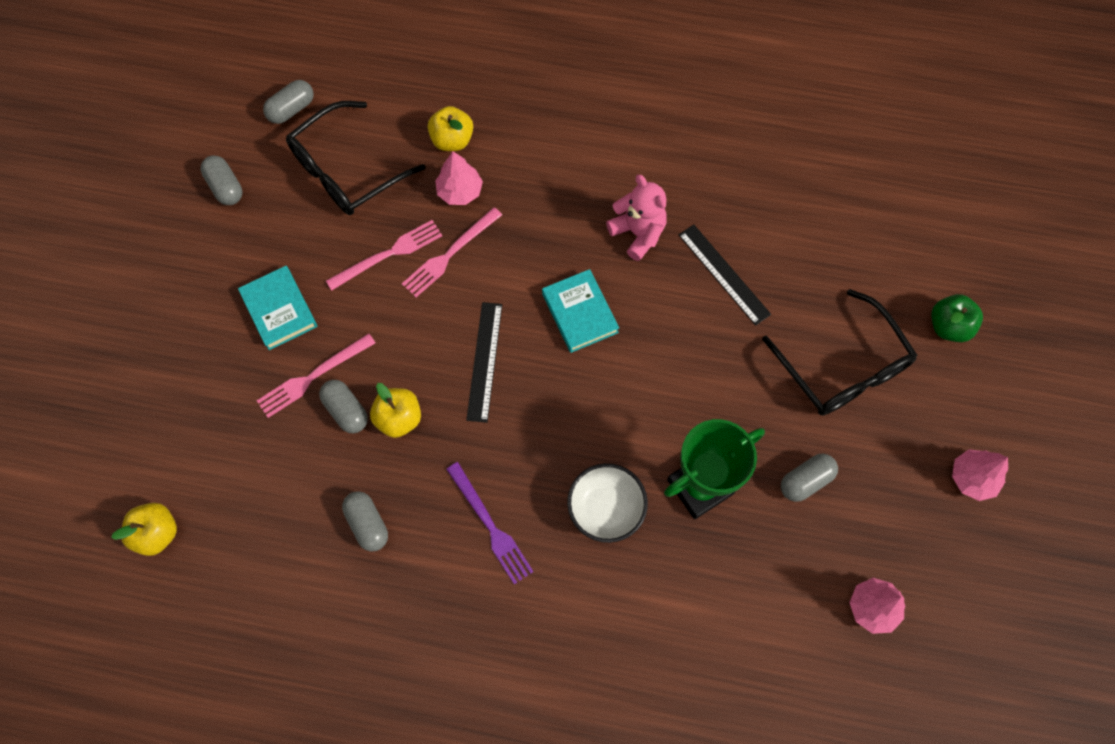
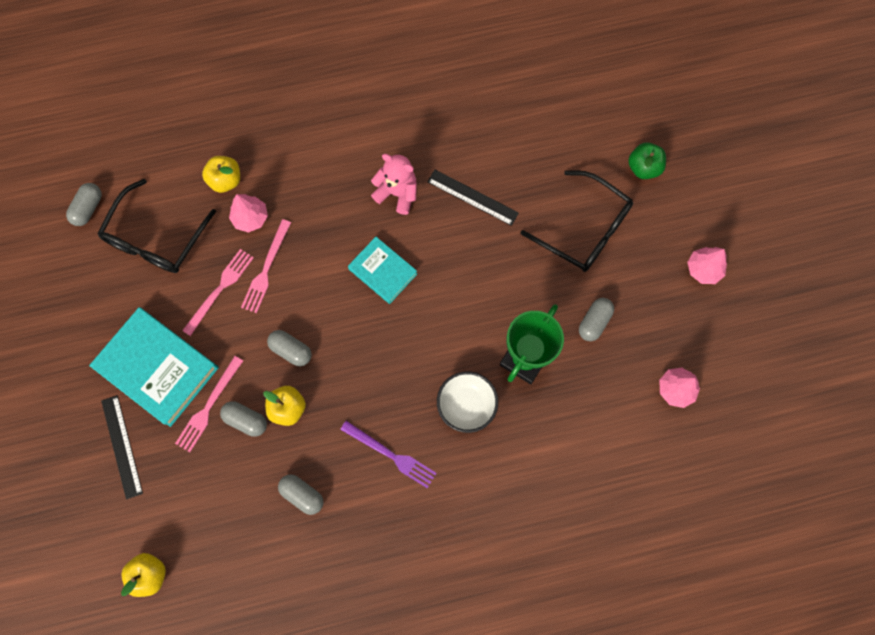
camera: 25 degrees left, 5 degrees up
grey capsule [201,156,242,205] -> grey capsule moved to [267,330,312,366]
turquoise book [238,266,317,350] -> turquoise book [89,307,219,427], size x1.72
black ruler [466,302,502,423] -> black ruler moved to [101,395,143,499]

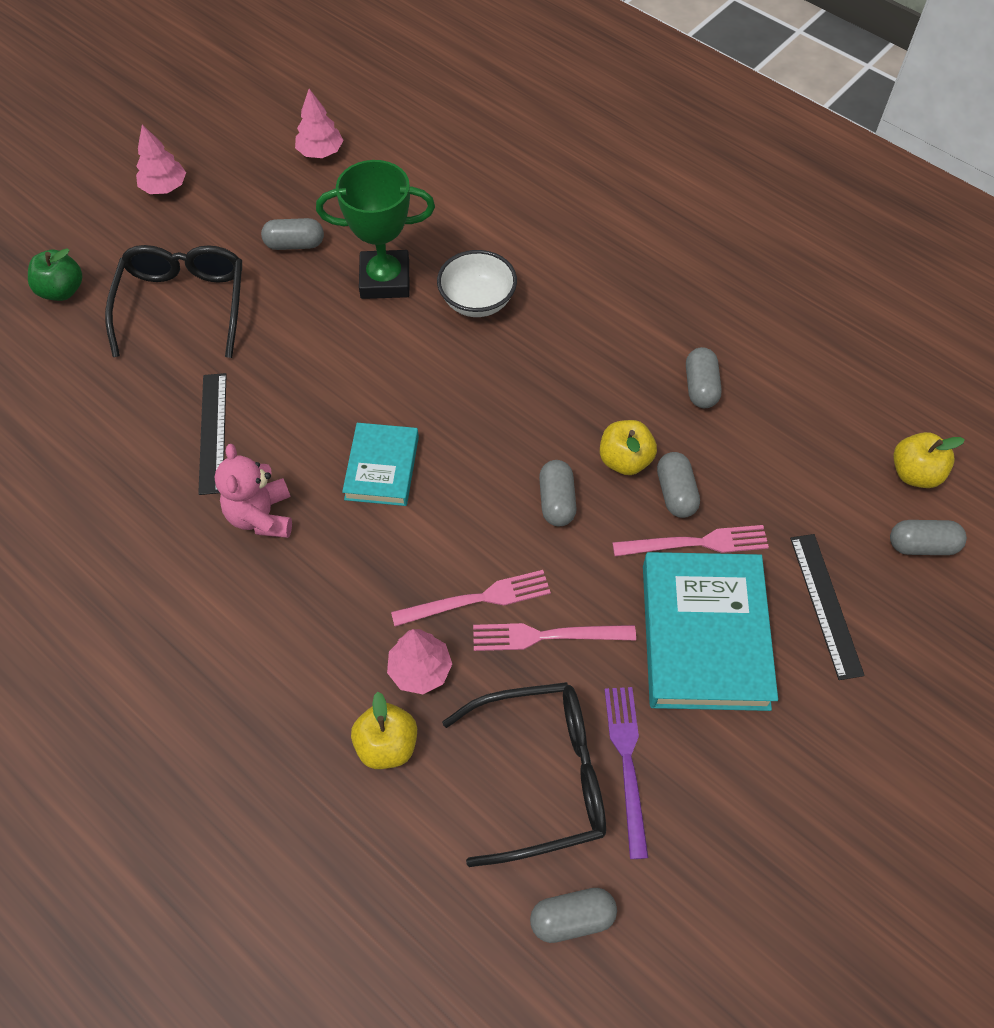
camera: 125 degrees left, 15 degrees down
black ruler [101,395,143,499] -> black ruler turned 45 degrees counterclockwise [790,534,865,680]
purple fork [340,421,436,488] -> purple fork moved to [604,687,648,859]
none -> grey capsule [890,520,967,555]

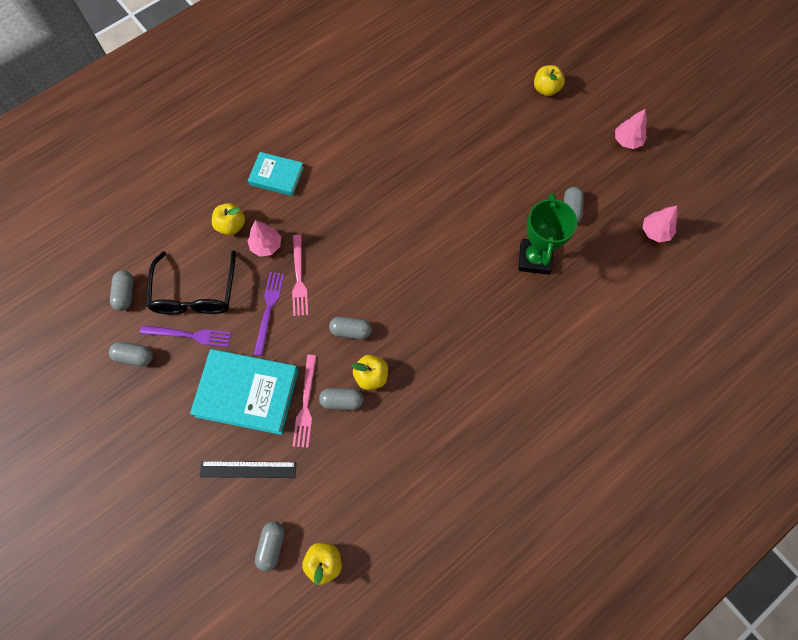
camera: 100 degrees right, 10 degrees up
green apple [28,248,83,301] -> yellow apple [534,65,565,96]
black glasses [105,245,242,358] -> none
black ruler [198,373,227,495] -> none
pink teddy bear [215,444,292,538] -> none
turquoise book [342,423,419,506] -> turquoise book moved to [248,152,304,196]
white bowl [437,250,517,317] -> none
pink fork [473,623,636,651] -> purple fork [254,272,284,356]
grey capsule [686,347,722,408] -> grey capsule moved to [109,342,153,366]

